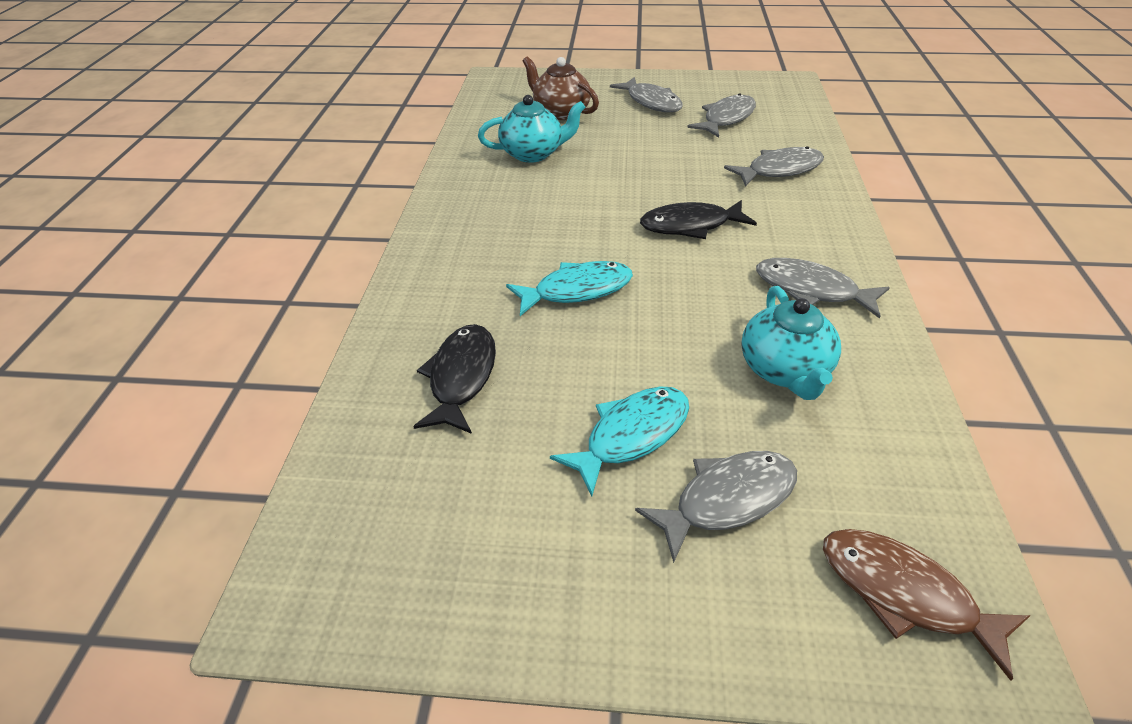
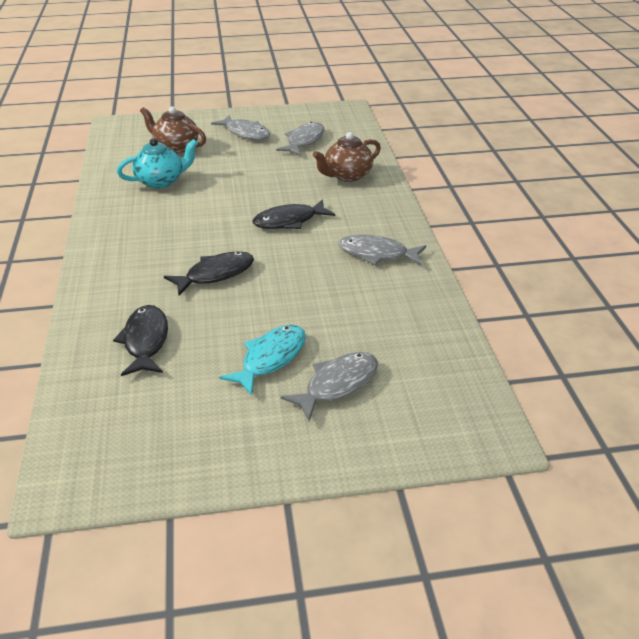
camera: 15 degrees left, 5 degrees down
turquoise fish [506,261,633,316] -> black fish [164,251,254,296]
grey fish [724,146,824,187] -> brown teapot [313,132,381,182]
turquoise teapot [741,286,841,400] -> none
brown fish [823,529,1030,681] -> none

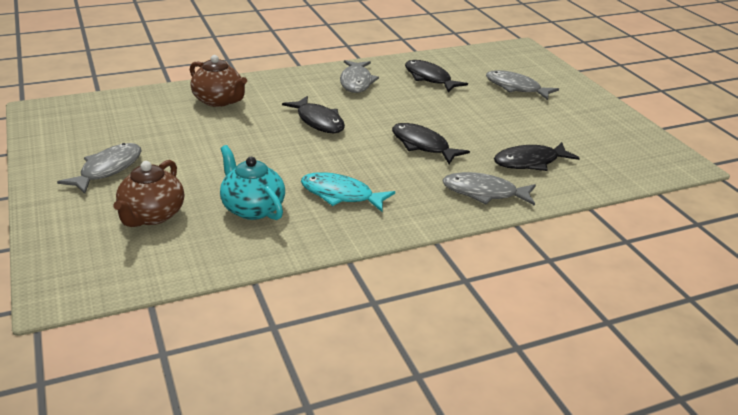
camera: 105 degrees left, 5 degrees down
turquoise fish [219,325,306,396] -> turquoise fish moved to [301,172,395,212]
grey fish [276,122,324,156] -> grey fish moved to [442,172,536,206]
none -> black fish [405,60,468,92]

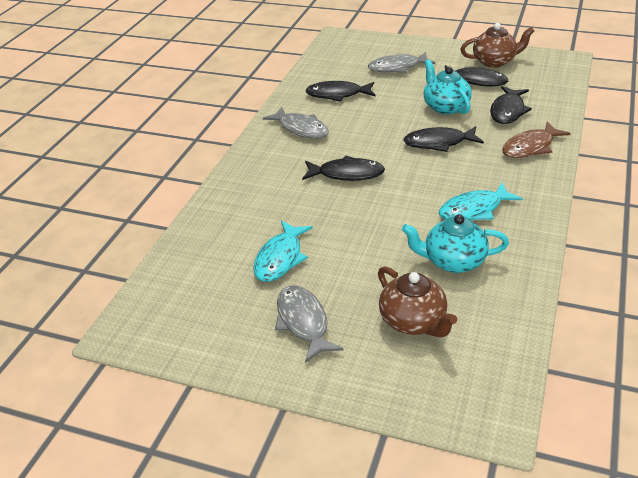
camera: 45 degrees left, 5 degrees up
brown teapot [190,55,247,107] -> brown teapot moved to [460,23,534,68]
grey fish [442,172,536,206] -> brown fish [502,122,571,158]
none -> turquoise fish [253,220,313,282]
none -> turquoise teapot [424,60,472,115]
none -> black fish [445,65,508,87]

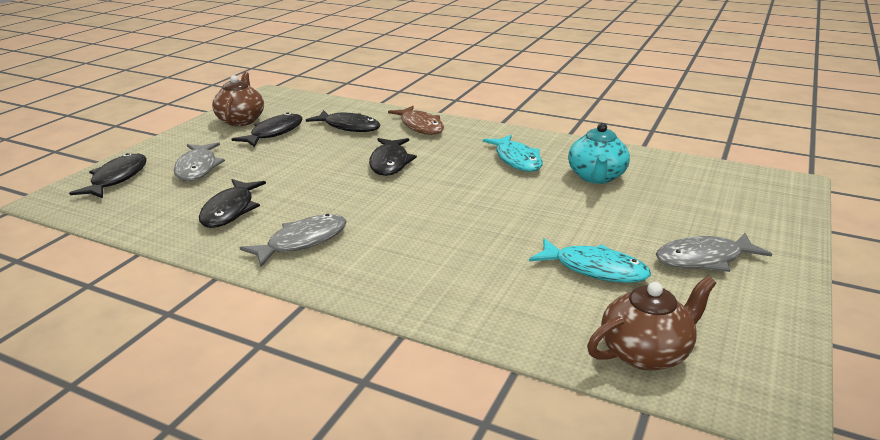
camera: 85 degrees left, 10 degrees down
black fish [302,156,385,181] -> black fish moved to [69,153,147,198]
brown teapot [378,266,457,338] -> brown teapot moved to [587,276,716,371]
turquoise teapot [424,60,472,115] -> none

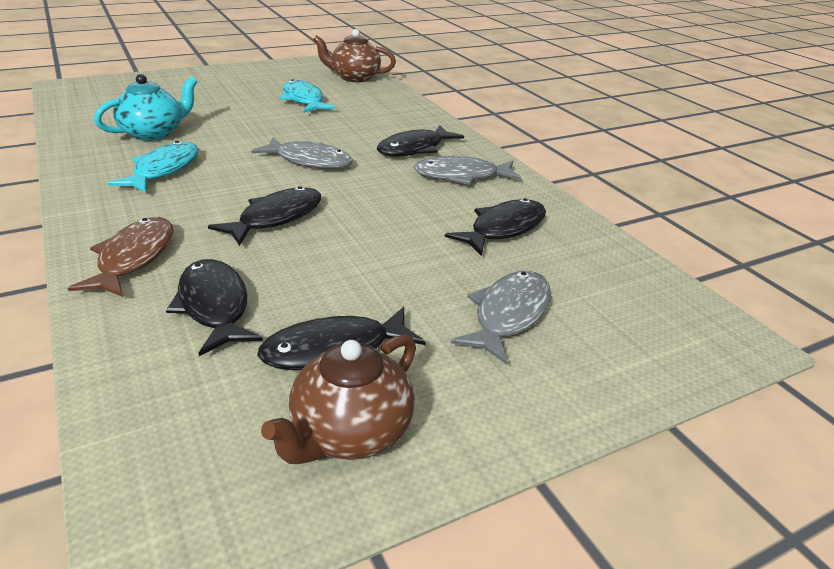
camera: 145 degrees left, 5 degrees up
black fish [69,153,147,198] -> black fish moved to [377,125,464,157]
grey fish [656,233,772,272] -> grey fish moved to [251,138,353,169]

